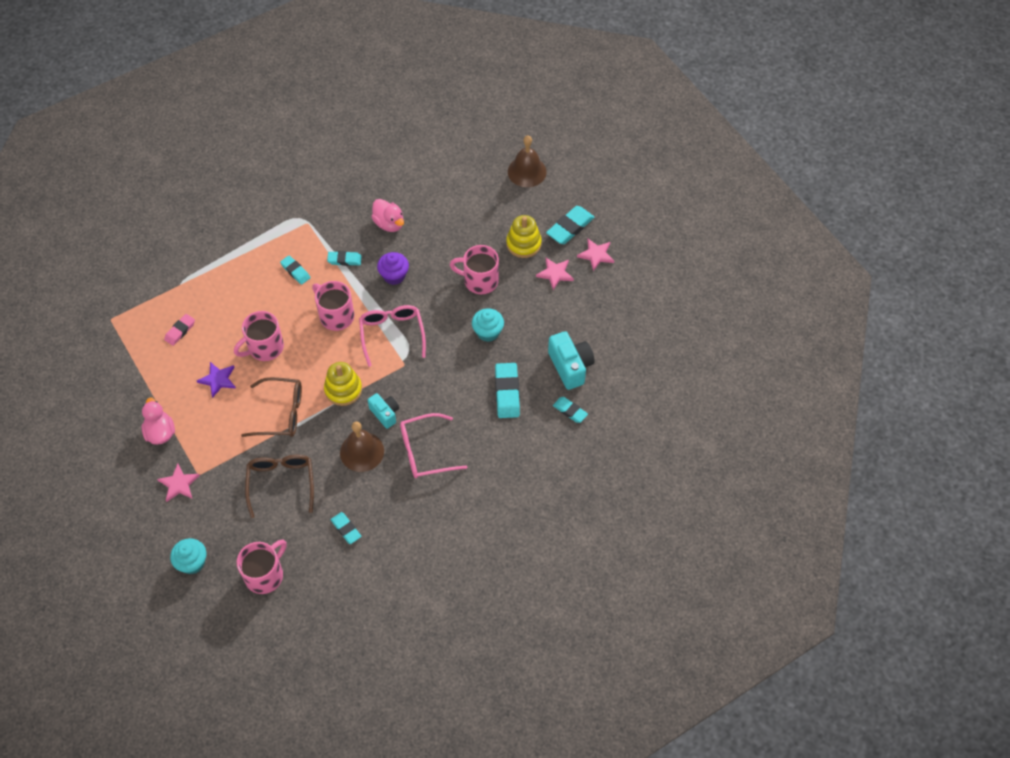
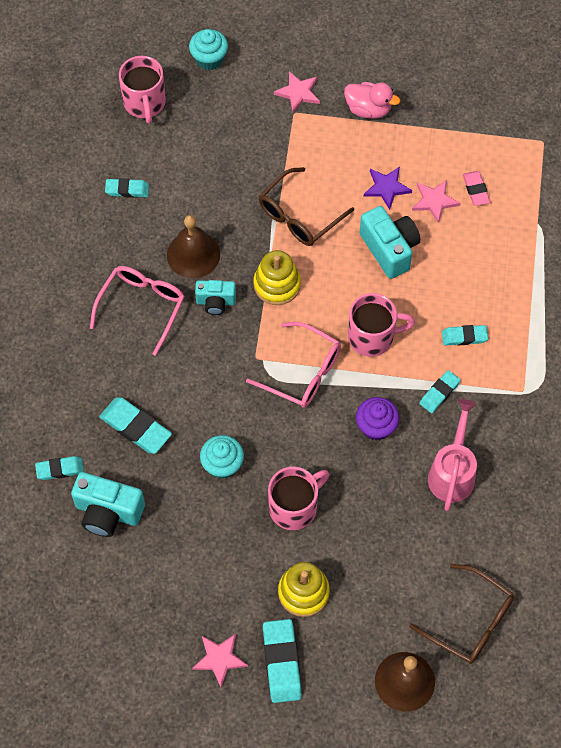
camera: 130 degrees right, 5 degrees up
pink mug [234,311,284,361] -> turquoise camera [360,206,420,279]
brown glasses [245,455,314,518] -> brown glasses moved to [409,564,514,664]
pink duck [371,199,404,232] -> pink watering can [428,399,477,511]
pink star [536,258,574,290] -> pink star moved to [412,180,461,223]

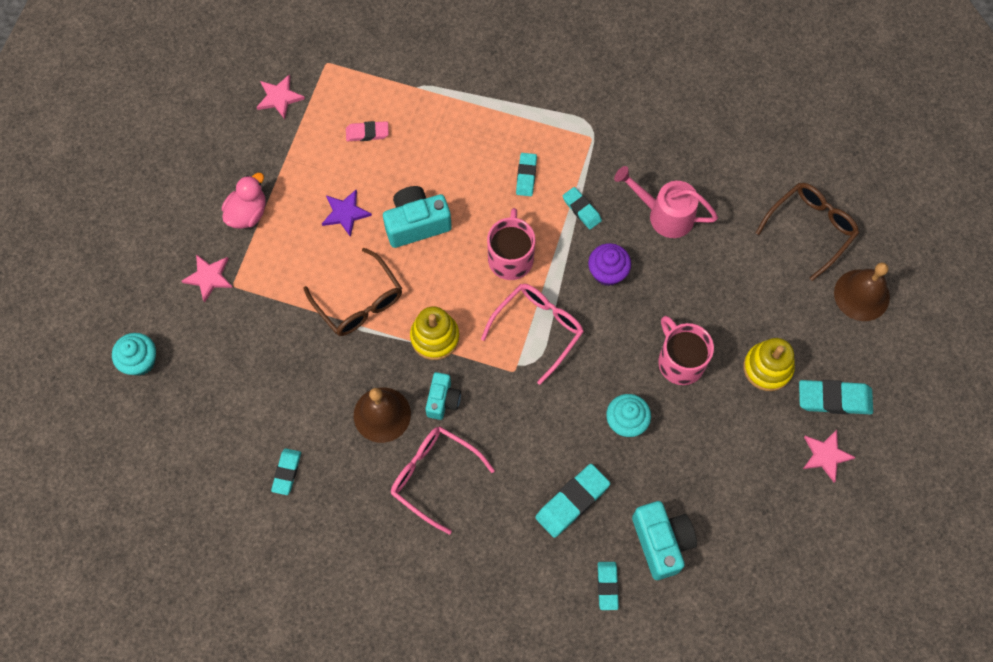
camera: 80 degrees left, 5 degrees up
turquoise camera [71,472,145,537] -> turquoise camera turned 45 degrees counterclockwise [632,501,697,580]
pink mug [119,56,166,124] -> none
pink star [412,180,461,223] -> pink star moved to [256,74,305,119]

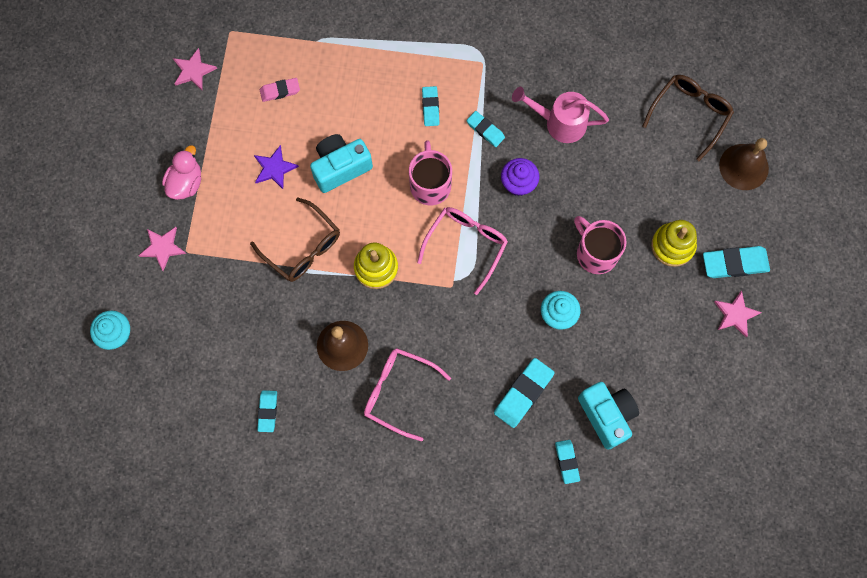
camera: 10 degrees left, 5 degrees up
turquoise camera [425,372,461,420] -> none

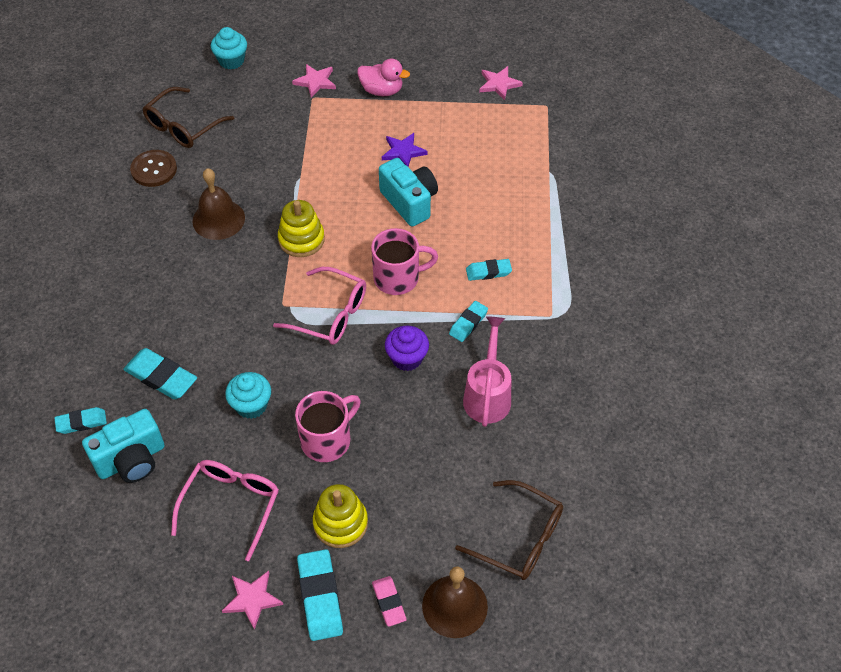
camera: 85 degrees right, 20 degrees down
brown glasses [250,197,340,282] -> brown glasses moved to [142,87,234,148]
turquoise eraser [257,390,277,432] -> brown button [130,150,177,187]
pink eraser [260,78,300,102] -> pink eraser moved to [372,576,407,627]
pink glasses [364,348,451,441] -> pink glasses moved to [171,460,279,561]

